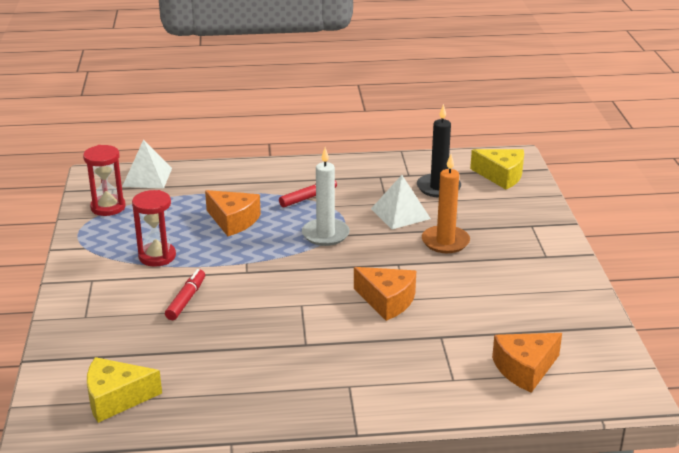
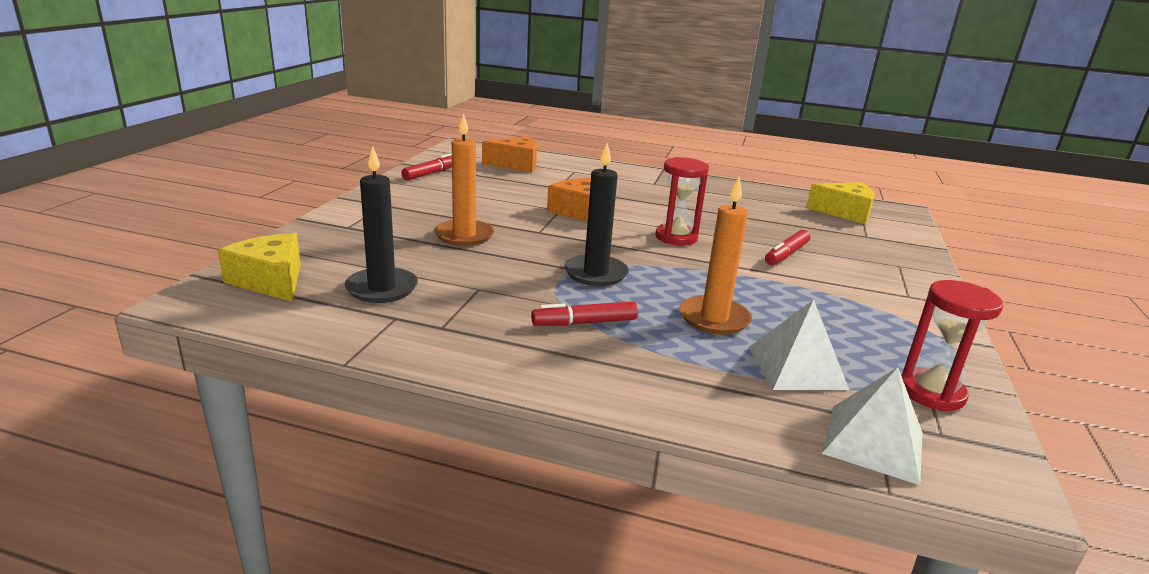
camera: 160 degrees left, 5 degrees down
red hourglass [132,190,176,267] -> red hourglass moved to [655,157,709,246]
orange cheese [205,190,261,236] -> orange candle [679,177,752,335]
white candle [302,148,350,246] -> black candle [564,143,629,286]
white pyramid [371,175,431,229] -> white pyramid moved to [749,300,849,390]
none -> red marker [401,153,452,180]

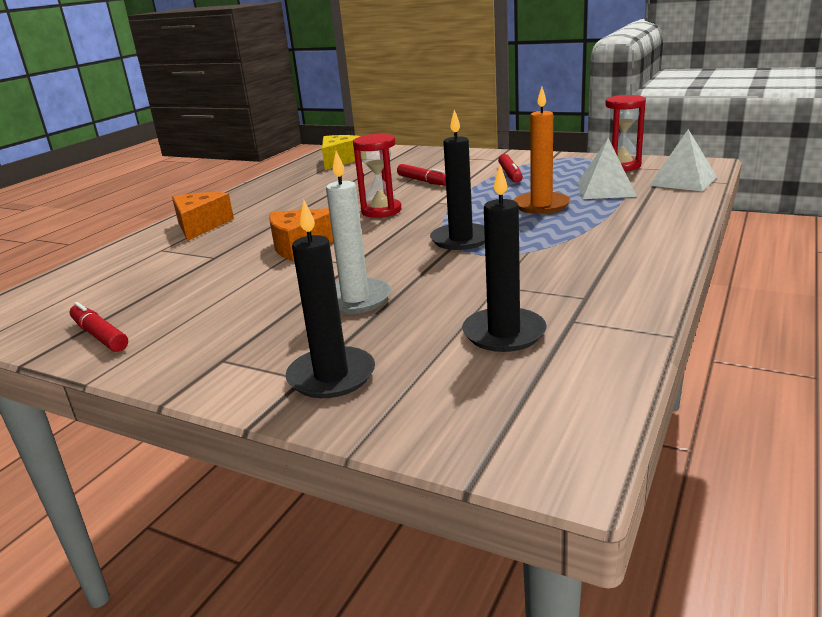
camera: 75 degrees left, 0 degrees up
yellow cheese [218,233,301,302] -> none
orange candle [434,113,494,246] -> white candle [326,151,391,314]
orange cheese [482,136,537,173] -> orange cheese moved to [172,192,234,241]
red marker [531,301,638,326] -> red marker moved to [498,154,523,183]
none -> black candle [286,200,375,398]

